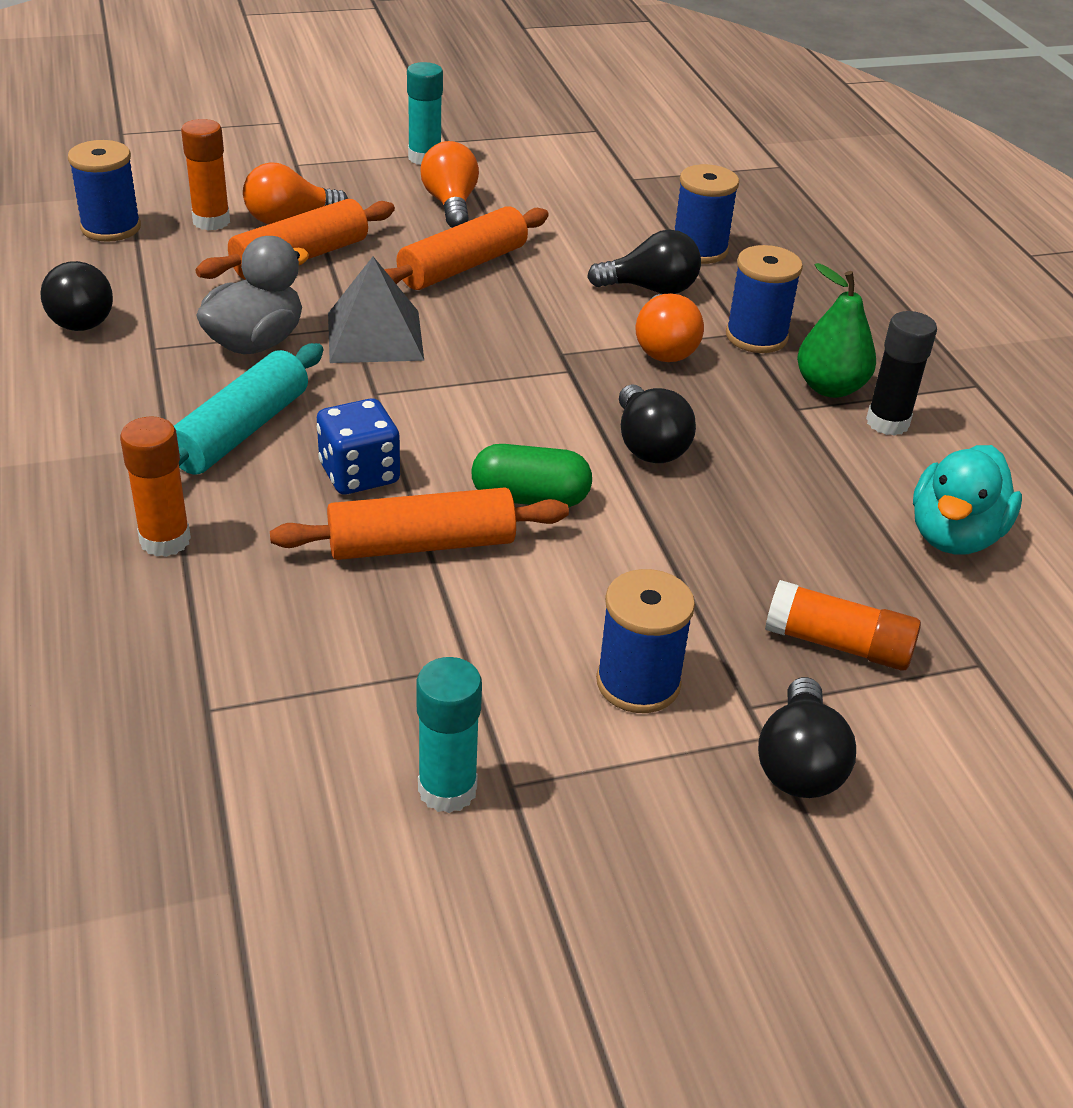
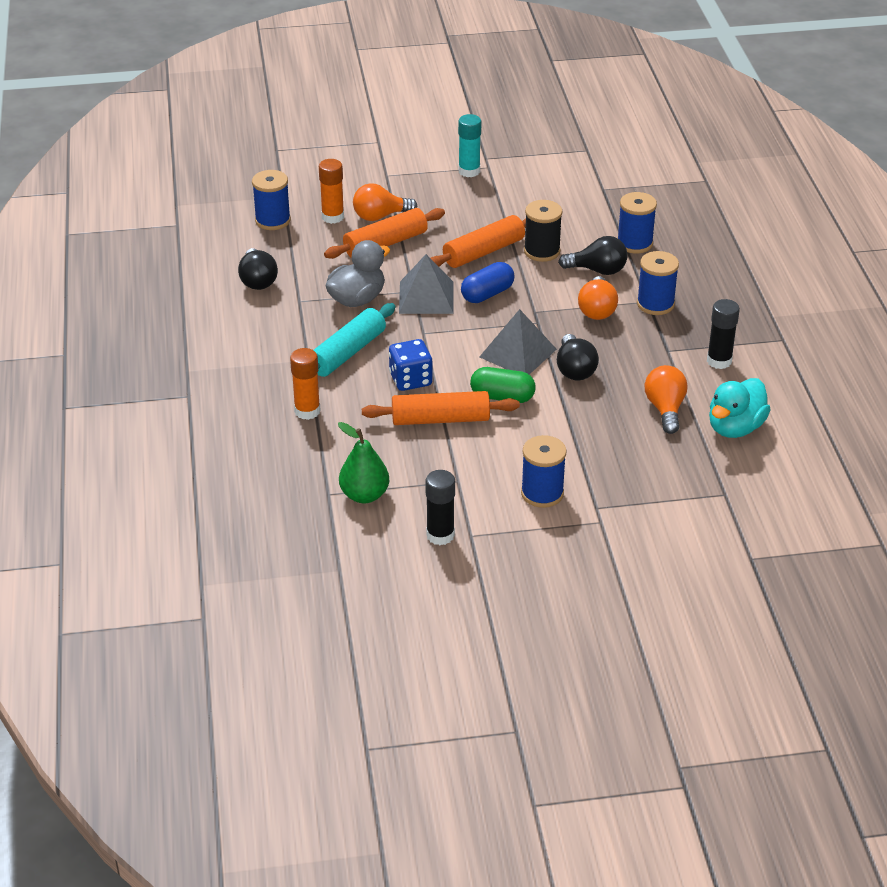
camera: 10 degrees right, 0 degrees up
turquoise glue stick [416,657,482,813] -> black glue stick [426,470,455,545]
orange light bulb [420,141,479,228] -> orange light bulb moved to [645,365,688,434]
black light bulb [758,677,856,798] -> none
orange glue stick [765,580,921,671] -> none
green pear [797,263,876,398] -> green pear moved to [338,422,389,503]
none -> blue capsule [461,262,514,303]
none -> grey pyramid [480,309,557,375]
none -> black spool [524,200,562,262]

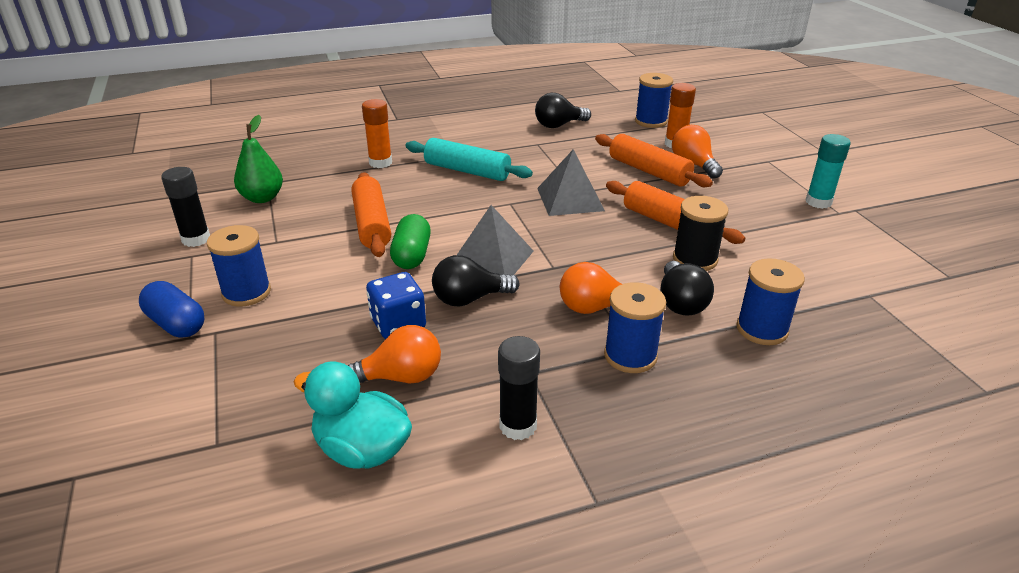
camera: 80 degrees right, 5 degrees down
grey duck [325,240,390,307] -> none
blue dice [389,339,433,391] -> blue dice moved to [366,272,426,339]
blue capsule [461,262,514,303] -> blue capsule moved to [139,281,204,338]

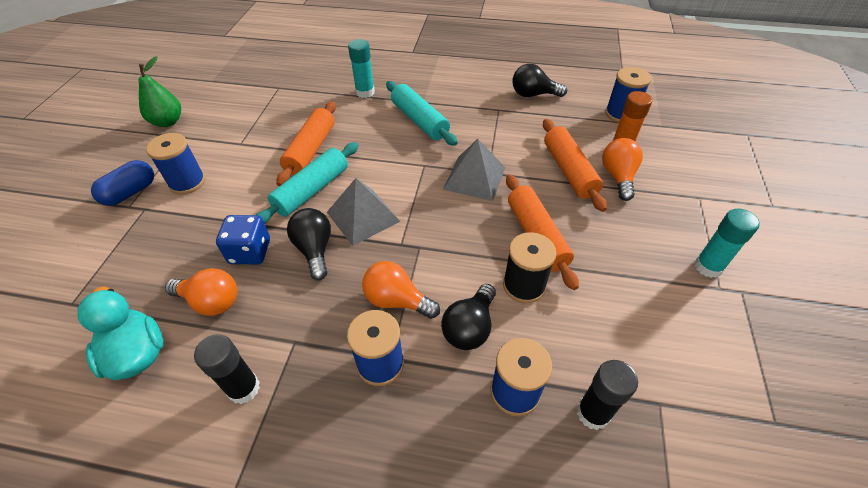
camera: 30 degrees right, 15 degrees up
blue capsule [139,281,204,338] -> blue capsule turned 60 degrees clockwise [91,160,154,206]
black glue stick [161,167,210,247] -> black glue stick moved to [577,360,638,430]
green pear [234,115,283,203] -> green pear moved to [138,56,181,127]
orange glue stick [362,99,392,168] -> turquoise glue stick [348,39,375,98]
green capsule [390,214,431,269] -> turquoise rolling pin [256,142,359,224]
black light bulb [432,255,519,307] -> black light bulb turned 60 degrees clockwise [287,208,331,280]

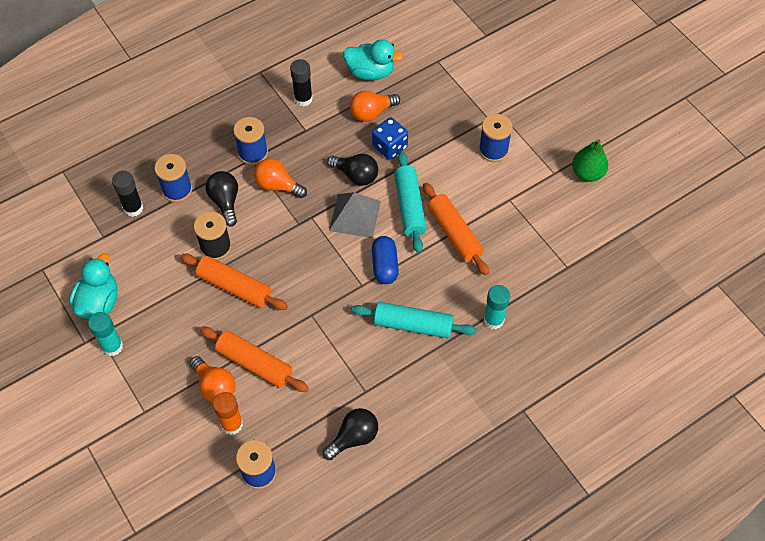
camera: 135 degrees right, 10 degrees up
blue capsule [91,160,154,206] -> blue capsule moved to [372,236,399,284]
orange light bulb [362,261,440,319] -> orange light bulb turned 135 degrees counterclockwise [254,158,307,198]
grey pyramid [443,139,505,201] -> none
none -> turquoise duck [69,253,117,319]

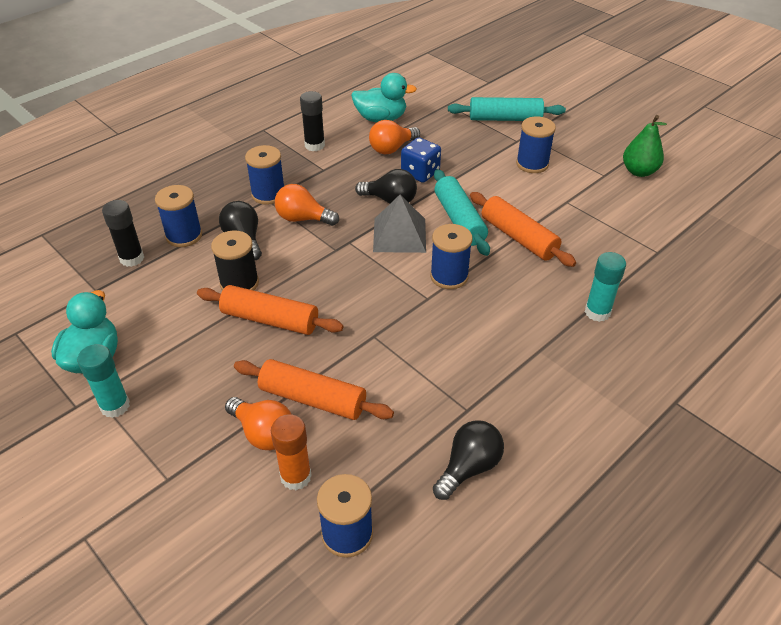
camera: 10 degrees left, 15 degrees down
turquoise rolling pin [351,302,477,338] -> turquoise rolling pin moved to [448,97,566,121]
blue capsule [372,236,399,284] -> blue spool [430,224,473,289]

